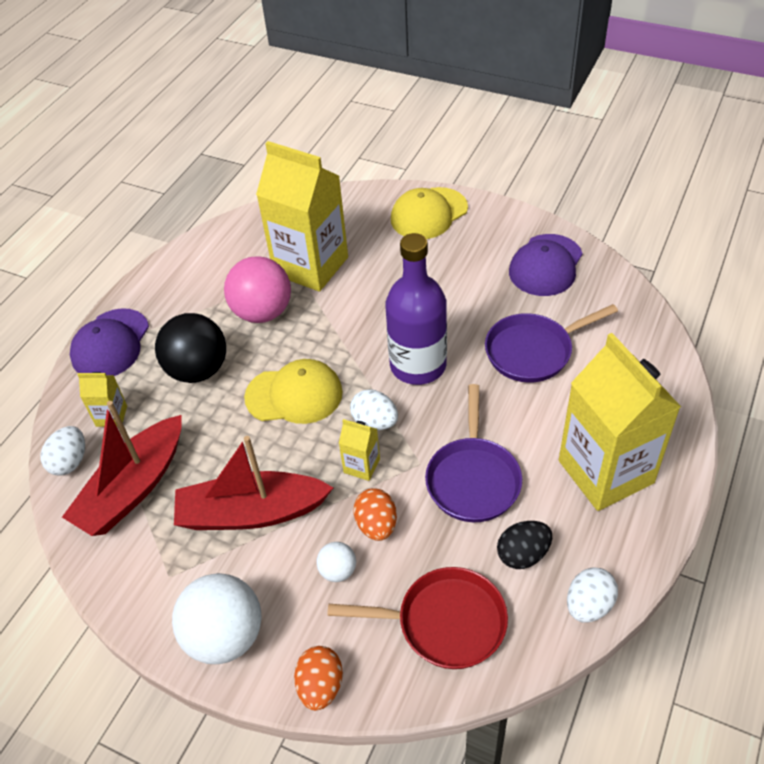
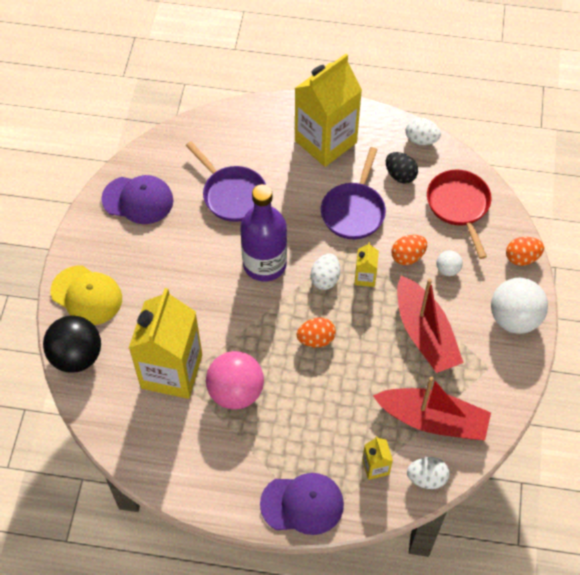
camera: 110 degrees left, 10 degrees up
black ball [155,313,226,383] -> black ball moved to [43,316,101,373]
yellow cap [244,359,343,424] -> orange egg [297,317,336,347]
purple pan [425,384,522,522] -> purple pan turned 120 degrees clockwise [321,147,386,239]

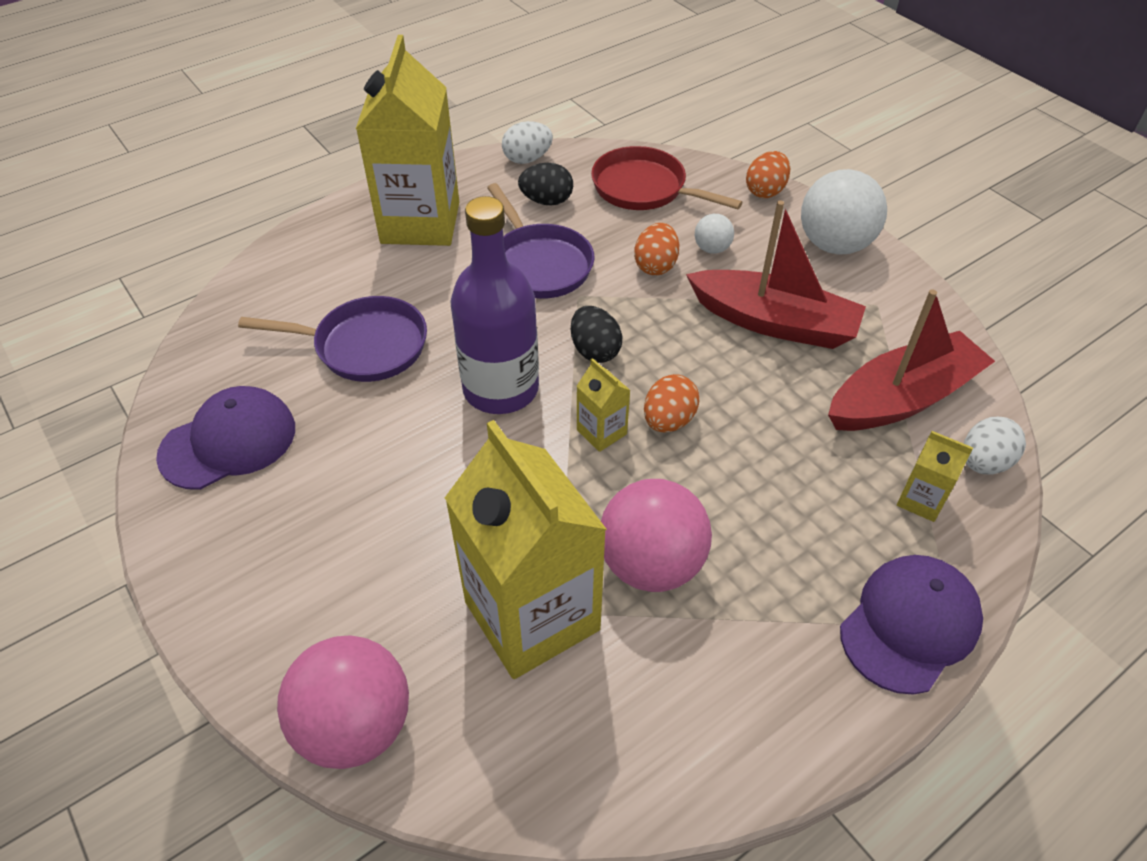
camera: 45 degrees left, 10 degrees down
black ball [43,316,101,373] -> pink ball [277,635,409,769]
yellow cap [51,265,122,325] -> none
white egg [311,253,340,290] -> black egg [571,306,622,363]
yellow carton [354,242,379,287] -> yellow carton moved to [577,358,631,452]

